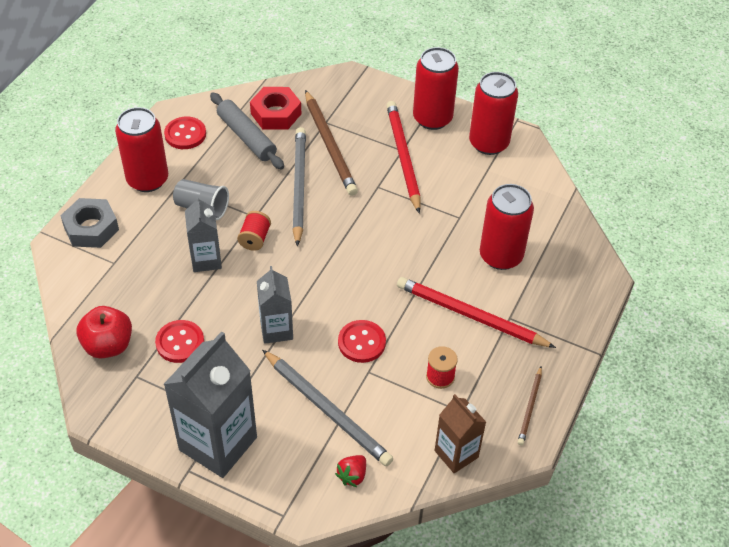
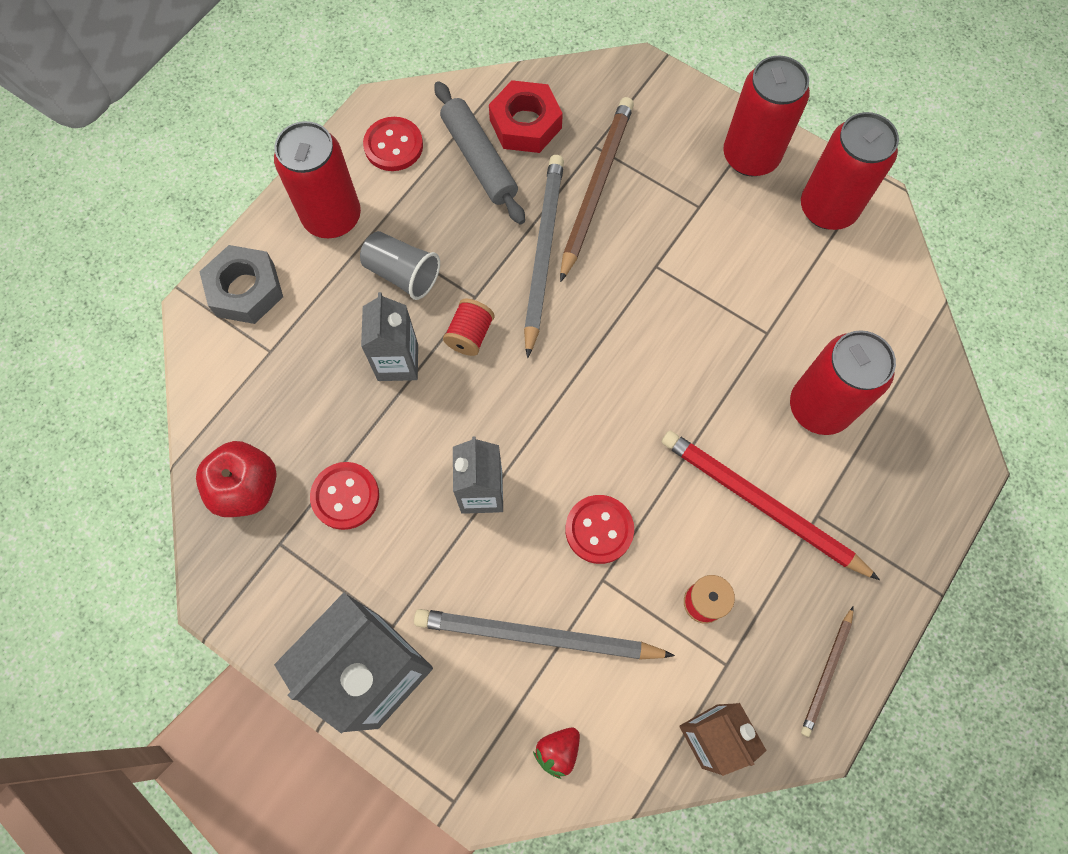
camera: 10 degrees right, 20 degrees up
grey pencil [262,350,394,466] -> grey pencil turned 135 degrees clockwise [414,609,675,660]
brown pencil [305,90,358,196] -> brown pencil turned 150 degrees counterclockwise [560,97,634,282]
red pencil [386,101,421,214] -> none

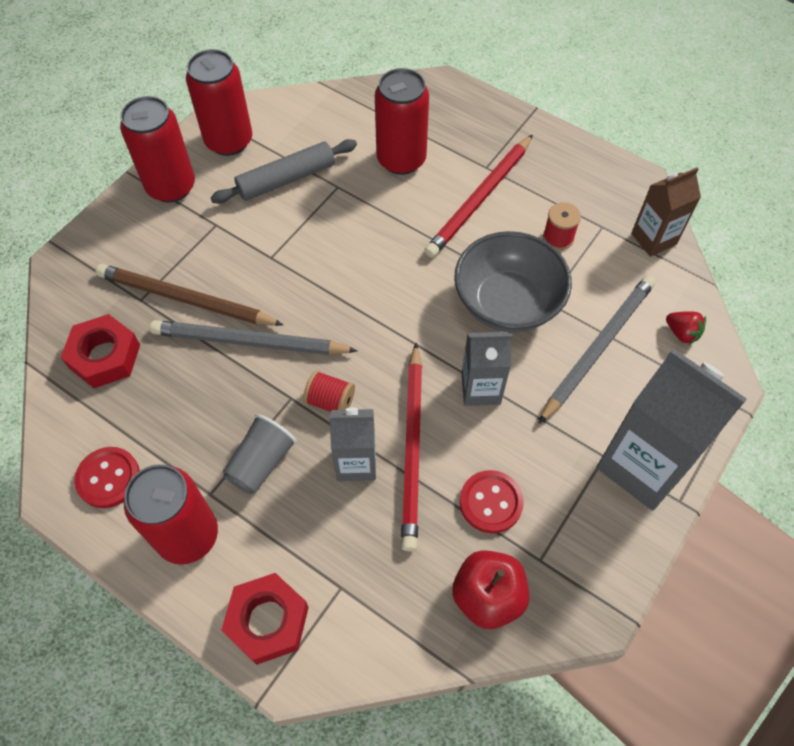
camera: 90 degrees left, 10 degrees down
grey nut [199,245,283,324] -> red nut [221,573,309,665]
grey pencil [414,609,675,660] -> grey pencil turned 150 degrees counterclockwise [538,275,656,424]
grey rolling pin [434,81,525,224] -> grey rolling pin moved to [210,139,357,204]
red button [565,495,634,564] -> grey bowl [454,231,572,333]
brown pencil [801,606,854,737] -> none
none -> red pencil [401,343,422,551]

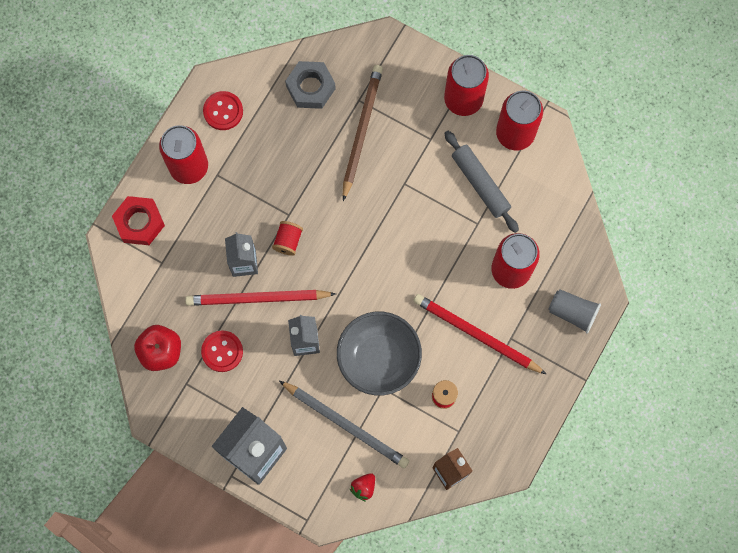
camera: 85 degrees right, 15 degrees up
red nut [61,314,140,388] -> grey nut [285,61,336,109]
grey pencil [150,320,358,355] -> none
grey cup [222,414,297,494] -> grey cup moved to [548,289,601,334]

